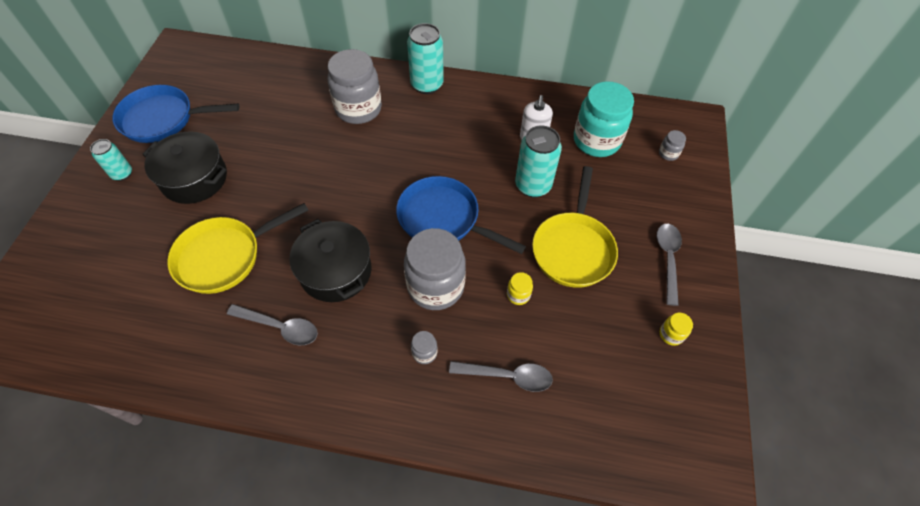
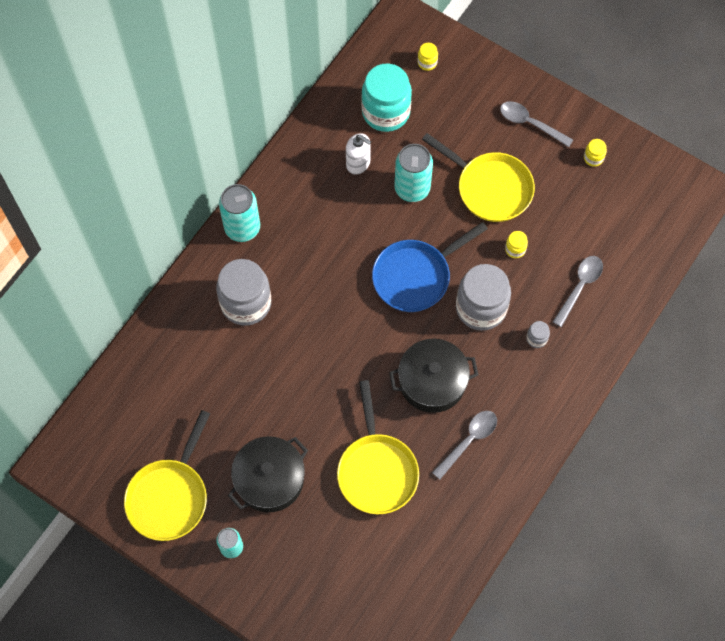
camera: 65 degrees left, 10 degrees up
blue pan [112,85,239,143] -> yellow pan [124,410,210,541]
grey jar [659,130,686,161] -> yellow jar [418,43,438,71]

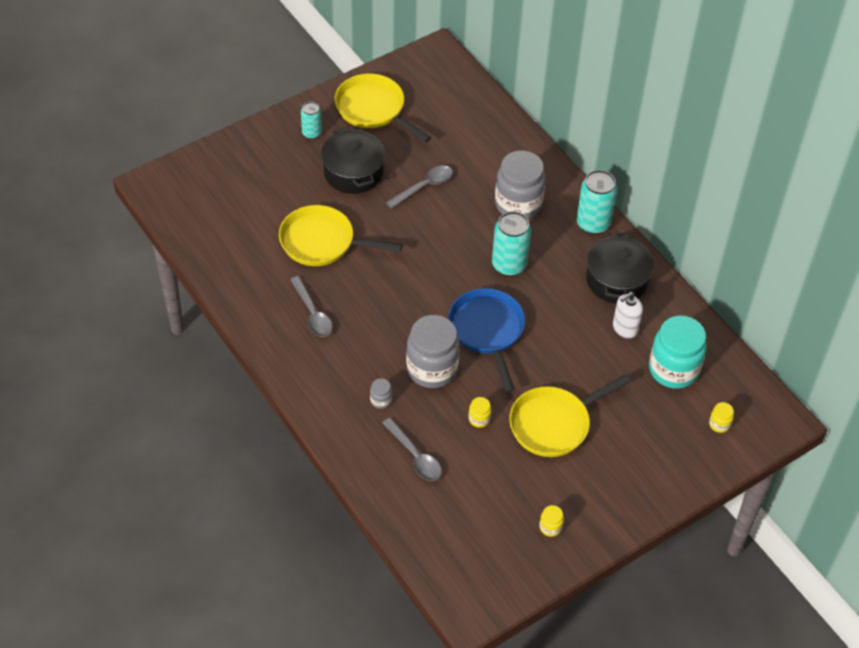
camera: 110 degrees right, 15 degrees down
black pot [389,339,479,413] -> black pot moved to [586,232,654,304]
turquoise can [394,144,433,202] -> turquoise can moved to [492,211,531,276]
grey spoon [500,101,573,147] -> grey spoon moved to [386,165,453,209]

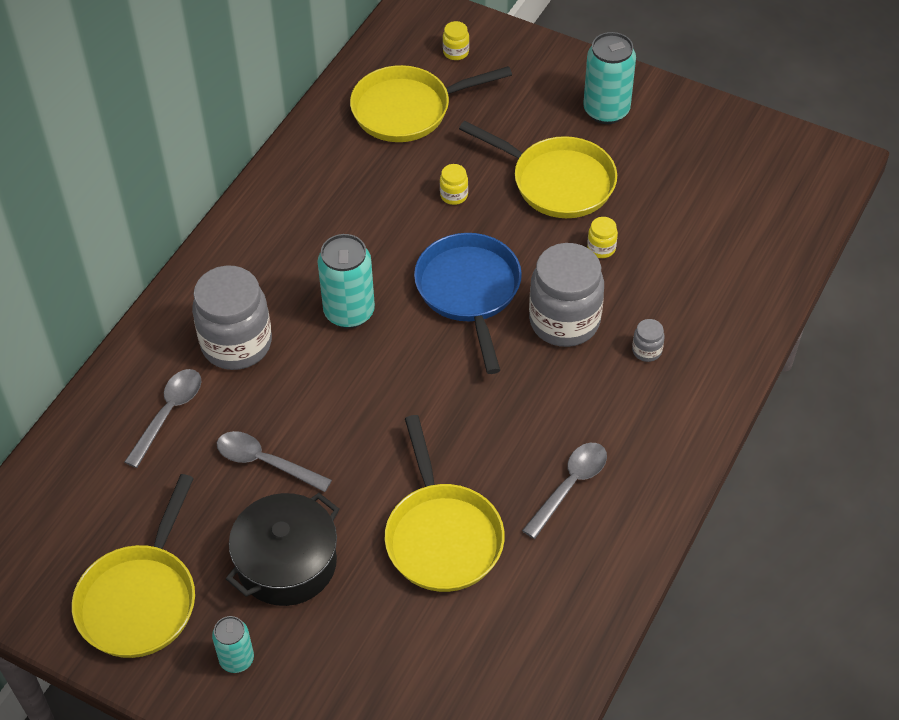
camera: 115 degrees left, 0 degrees up
grey spoon [382,418,442,481] -> grey spoon moved to [124,369,201,468]
blue pan [448,288,525,393] -> blue pan turned 120 degrees clockwise [414,233,522,374]
yellow jar [539,505,564,537] -> yellow jar moved to [440,164,468,205]
turquoise can [577,170,617,234] -> turquoise can moved to [583,32,636,124]
black pot [586,232,654,304] -> none
white soap dispenser [613,292,643,339] -> none
turquoise jar [649,316,707,389] -> yellow pan [350,65,512,142]

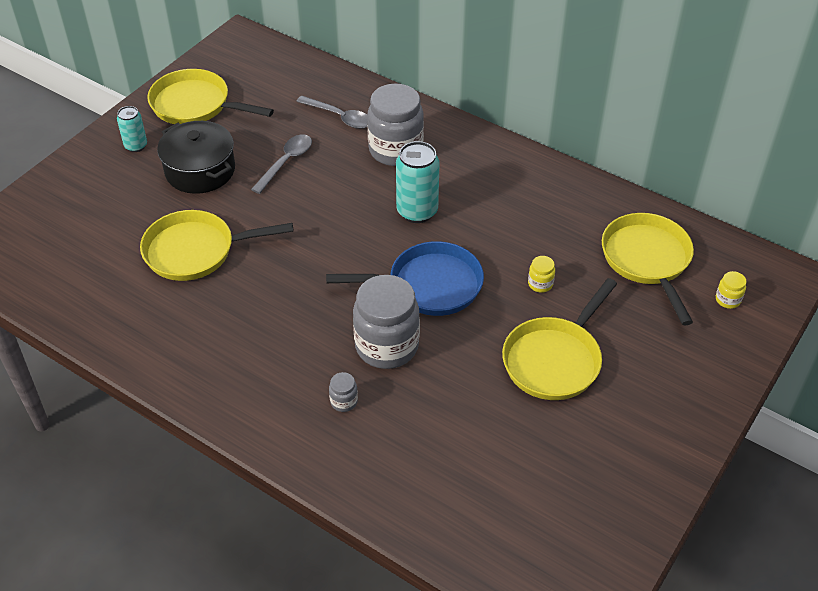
camera: 95 degrees right, 5 degrees down
grey spoon [522,443,607,539] -> none
turquoise can [583,32,636,124] -> none
yellow jar [587,217,618,258] -> none

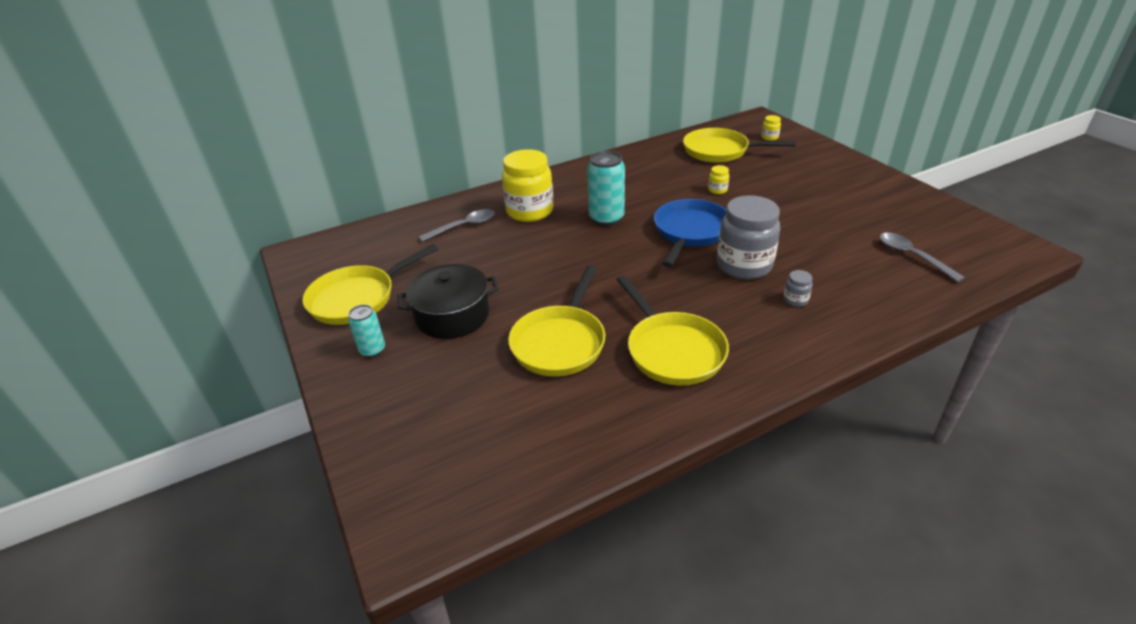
camera: 60 degrees left, 10 degrees down
grey spoon [251,134,312,194] -> grey spoon moved to [880,232,965,282]
grey jar [367,83,424,166] -> yellow jar [502,149,553,222]
yellow pan [502,278,617,400] -> yellow pan moved to [616,275,729,386]

